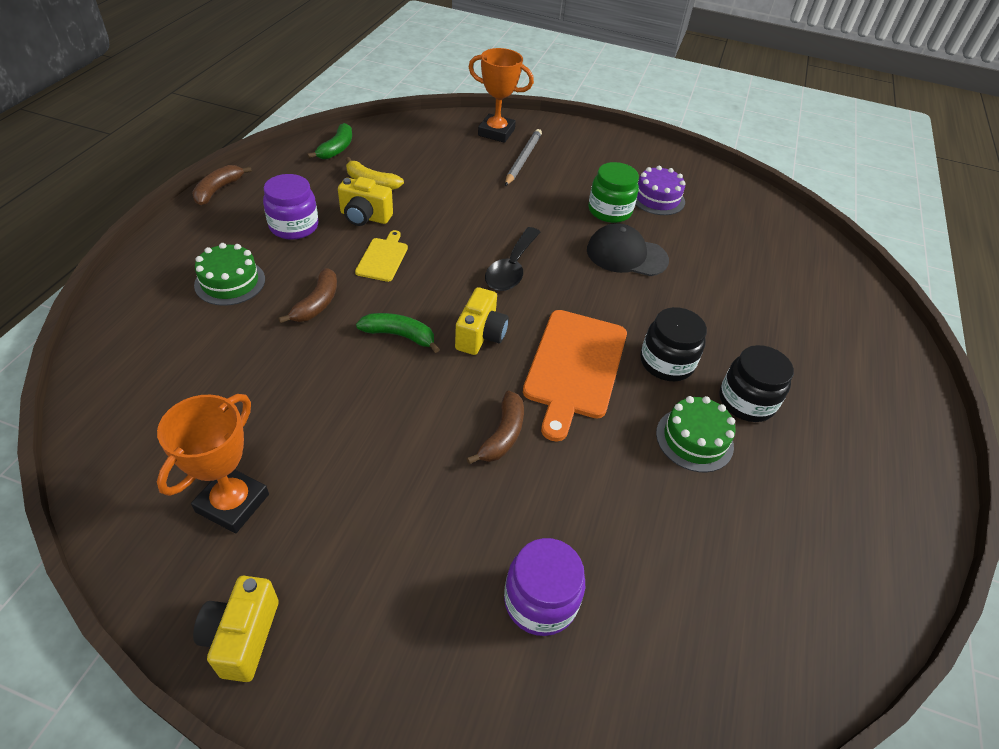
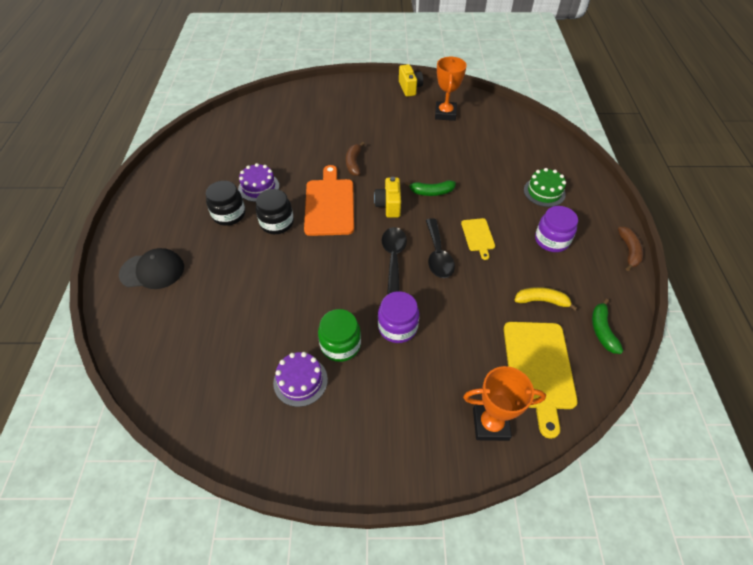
camera: 165 degrees right, 5 degrees up
brown banana [278,268,337,324] -> none
yellow camera [338,177,393,226] -> none
purple jar [504,538,585,636] -> purple jar moved to [378,291,419,343]
grey pencil [505,129,542,186] -> none
black cap [587,223,669,276] -> black cap moved to [119,248,184,289]
green cake [656,396,736,472] -> purple cake [238,163,279,202]
none -> black spoon [426,218,455,278]
none -> yellow cutting board [504,322,578,439]

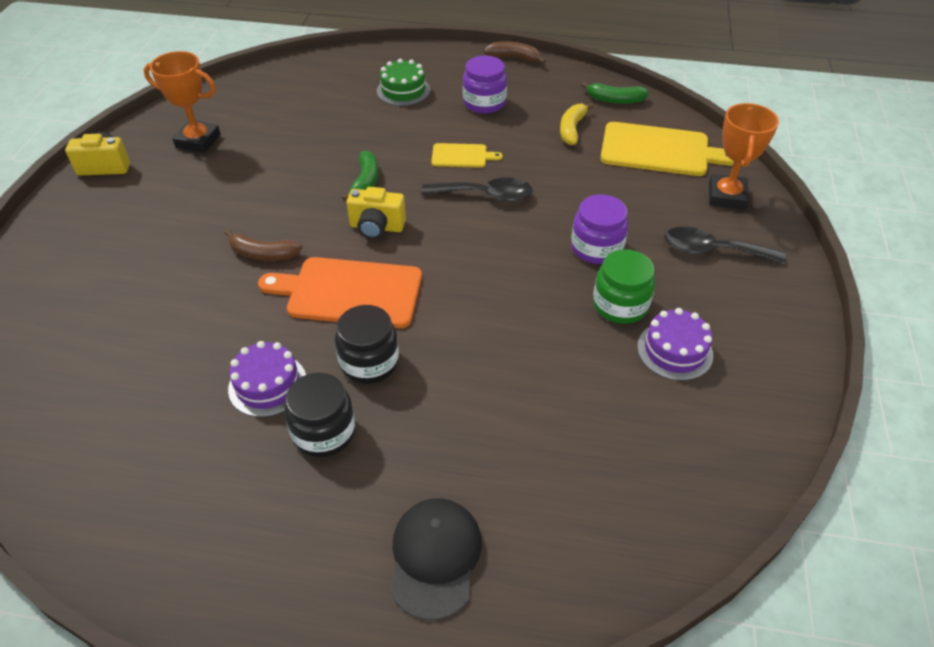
camera: 80 degrees left, 5 degrees down
black spoon [382,227,407,294] -> black spoon moved to [664,227,786,264]

